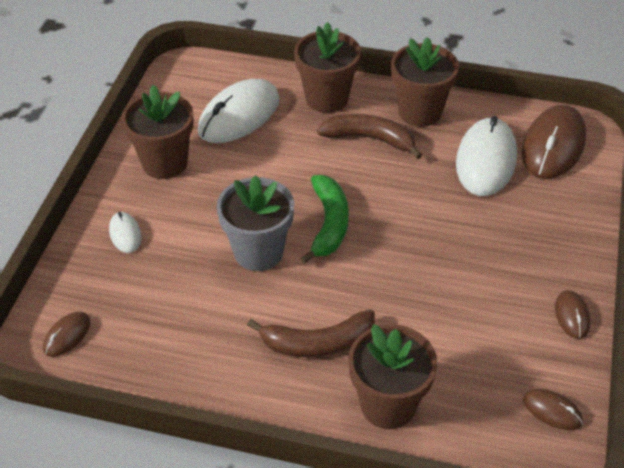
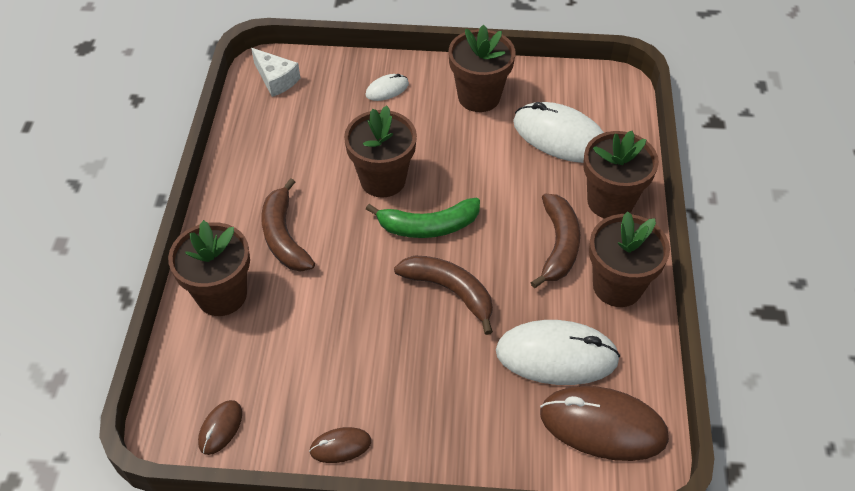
camera: 80 degrees right, 5 degrees up
brown mouse [43,312,91,357] -> white cheese [251,48,300,97]
grey flower pot [217,175,294,271] -> brown flower pot [344,106,417,198]
none -> brown banana [394,256,493,335]

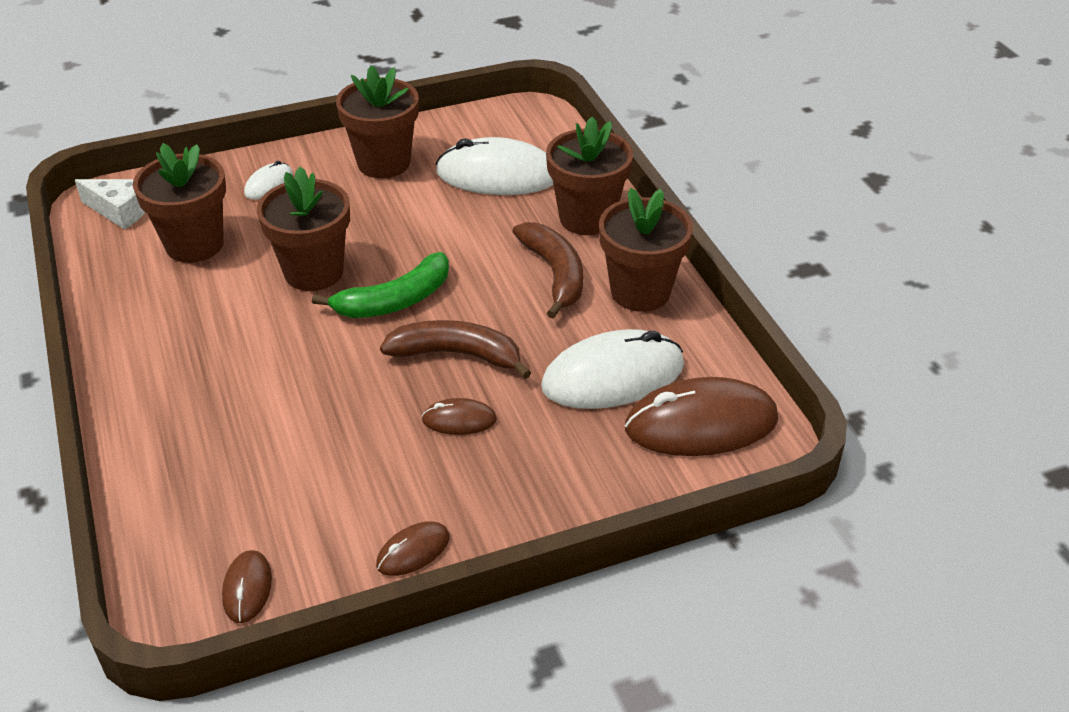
camera: 25 degrees left, 10 degrees down
brown flower pot [168,220,250,316] -> brown flower pot moved to [133,143,226,263]
brown banana [261,178,315,272] -> none
none -> brown mouse [421,398,497,435]

